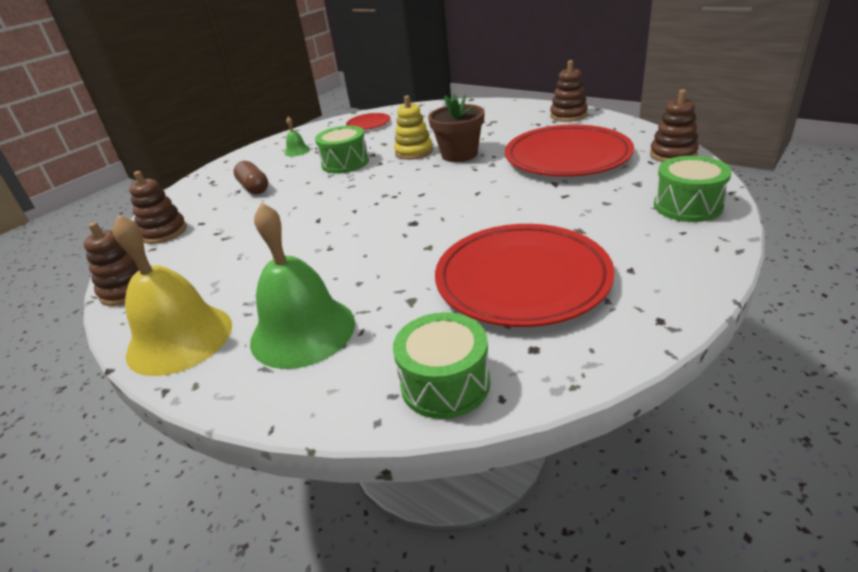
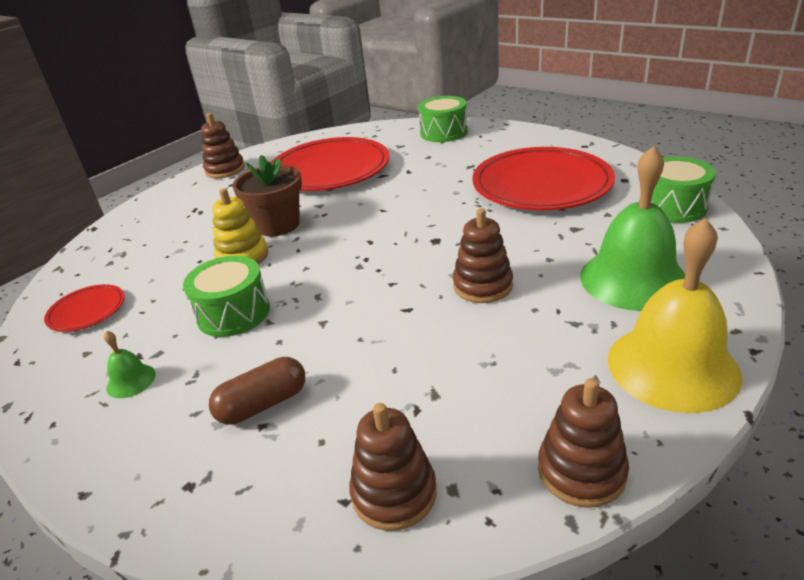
camera: 90 degrees left, 0 degrees up
brown stacking toy [650,89,699,162] -> brown stacking toy moved to [453,208,513,303]

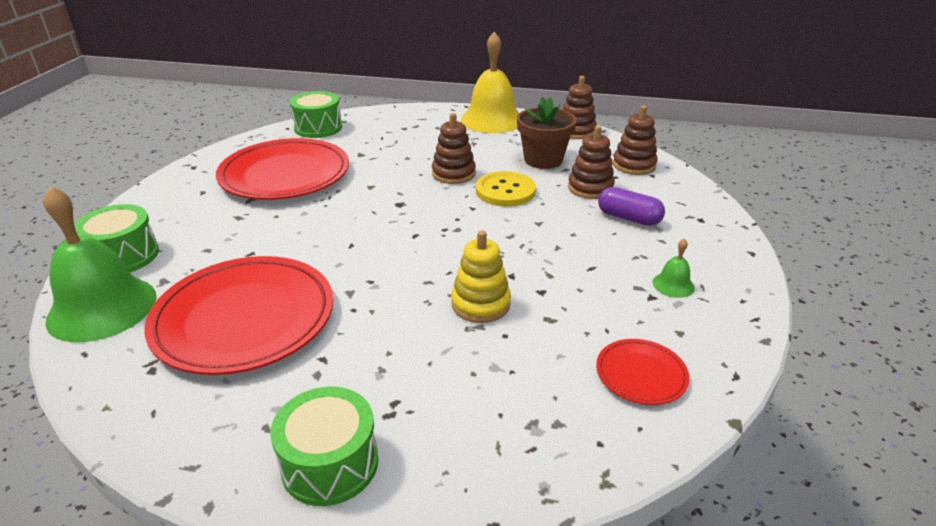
camera: 120 degrees left, 0 degrees up
green drum [183,256,270,337] -> green drum moved to [270,387,378,506]
brown stacking toy [201,113,245,178] -> brown stacking toy moved to [568,126,615,199]
brown capsule [209,357,305,425] -> purple capsule [598,187,665,226]
brown flower pot [232,155,302,237] -> brown flower pot moved to [517,97,577,169]
green bell [580,146,685,311] -> green bell moved to [43,186,157,342]
none -> yellow button [476,171,536,206]

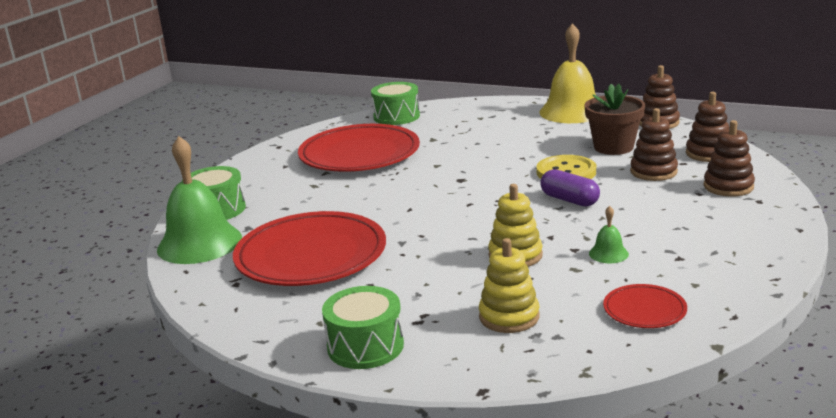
camera: 15 degrees right, 10 degrees down
brown stacking toy [432,113,476,184] -> brown stacking toy moved to [704,120,755,197]
purple capsule [598,187,665,226] -> purple capsule moved to [540,169,600,207]
green bell [653,238,695,298] -> green bell moved to [589,206,629,263]
none -> yellow stacking toy [479,238,539,333]

